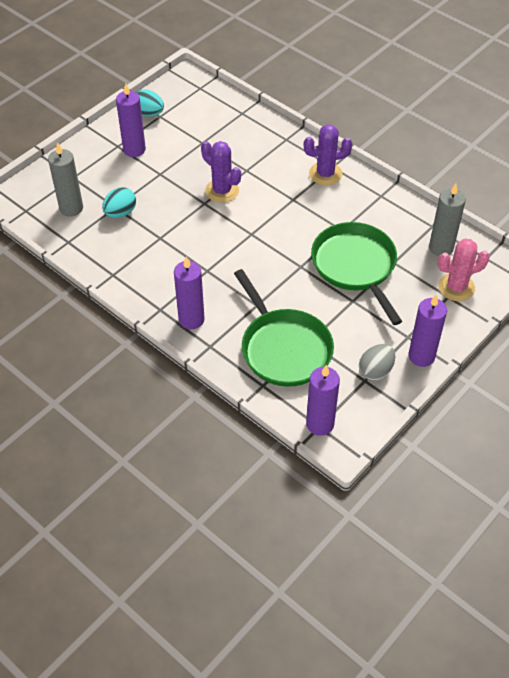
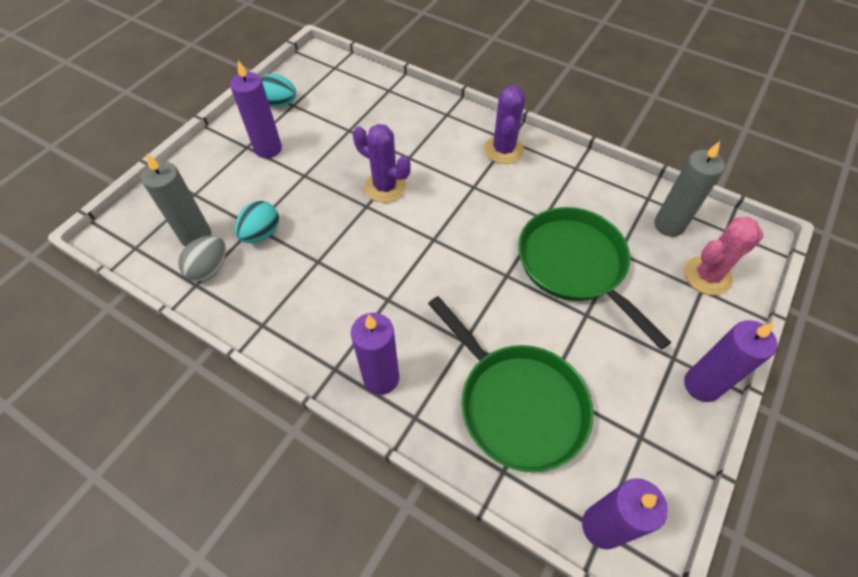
camera: 10 degrees left, 5 degrees up
purple cactus [304,124,352,186] -> purple cactus turned 60 degrees counterclockwise [484,86,525,164]
grey egg [359,344,395,381] -> grey egg moved to [178,235,226,282]

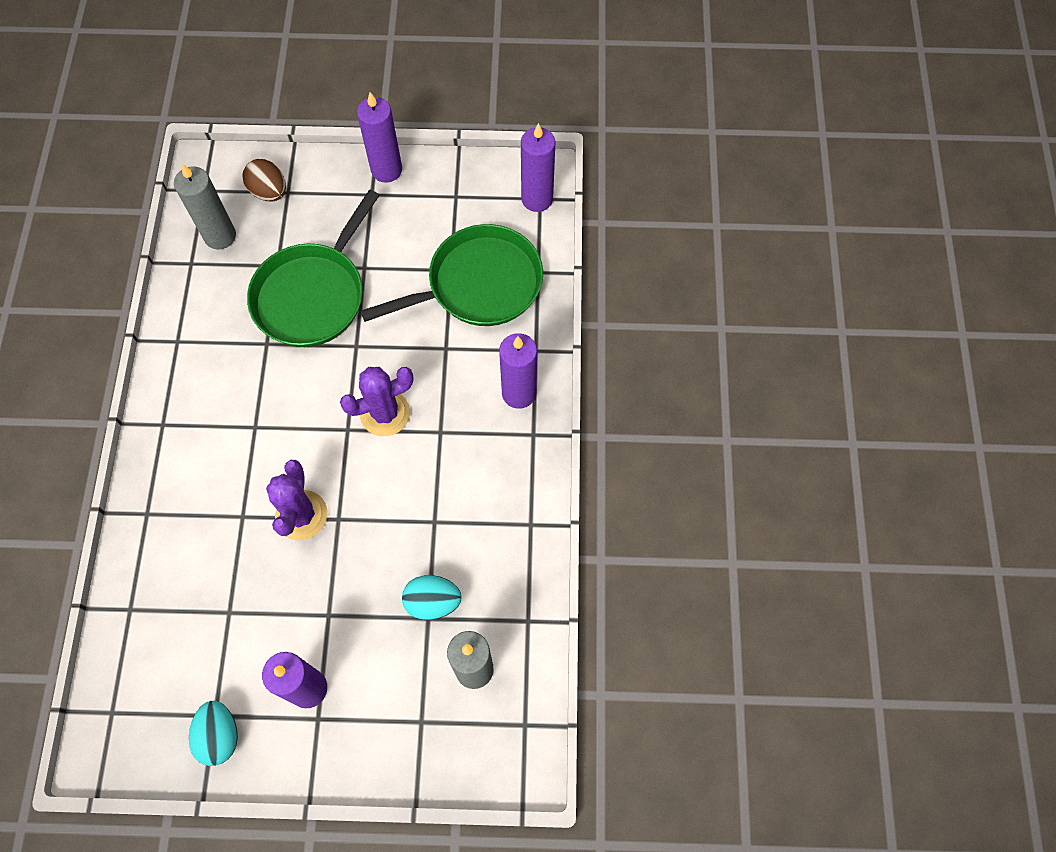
camera: 120 degrees left, 10 degrees up
grey egg [178,235,226,282] -> none
green pan [428,296,594,472] -> green pan turned 45 degrees clockwise [360,224,543,326]
purple cactus [484,86,525,164] -> purple cactus moved to [340,367,414,436]
pink cactus [684,217,763,295] -> brown egg [242,159,286,201]

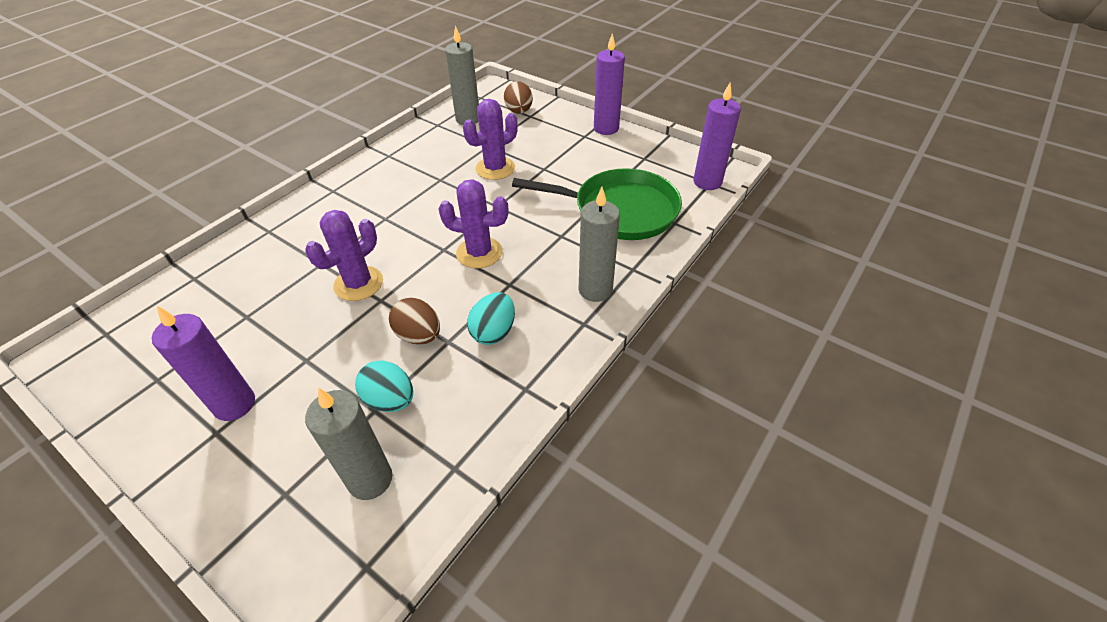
camera: 35 degrees right, 20 degrees down
turquoise egg [189,701,238,766] -> turquoise egg moved to [467,292,515,345]
green pan [247,189,380,347] -> purple cactus [463,99,518,180]
purple candle [499,333,537,409] -> grey candle [579,187,620,302]
none -> brown egg [389,298,440,344]

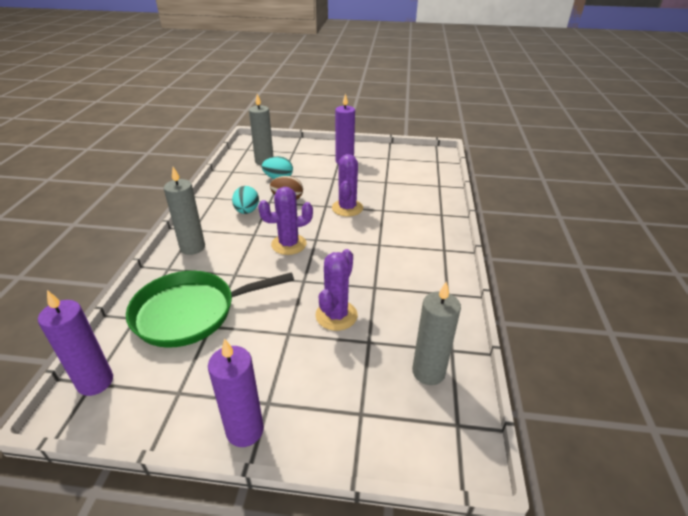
camera: 150 degrees right, 10 degrees down
brown egg [504,81,533,114] -> none

